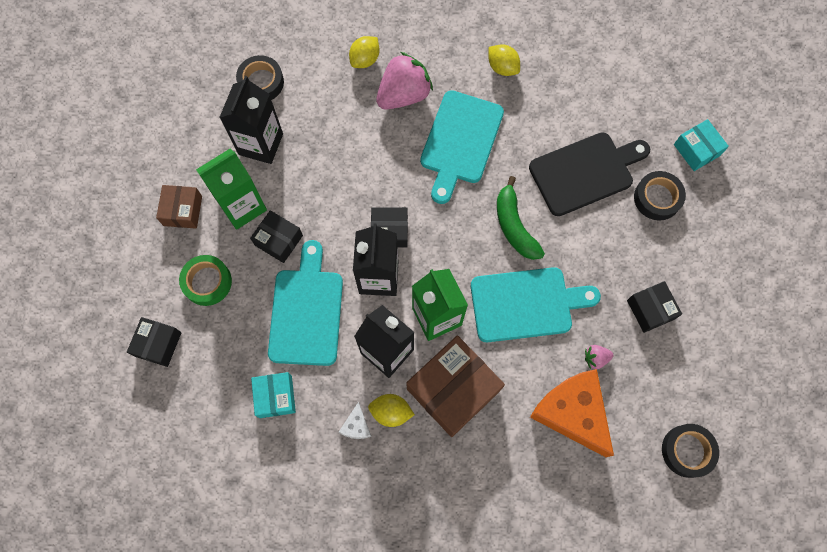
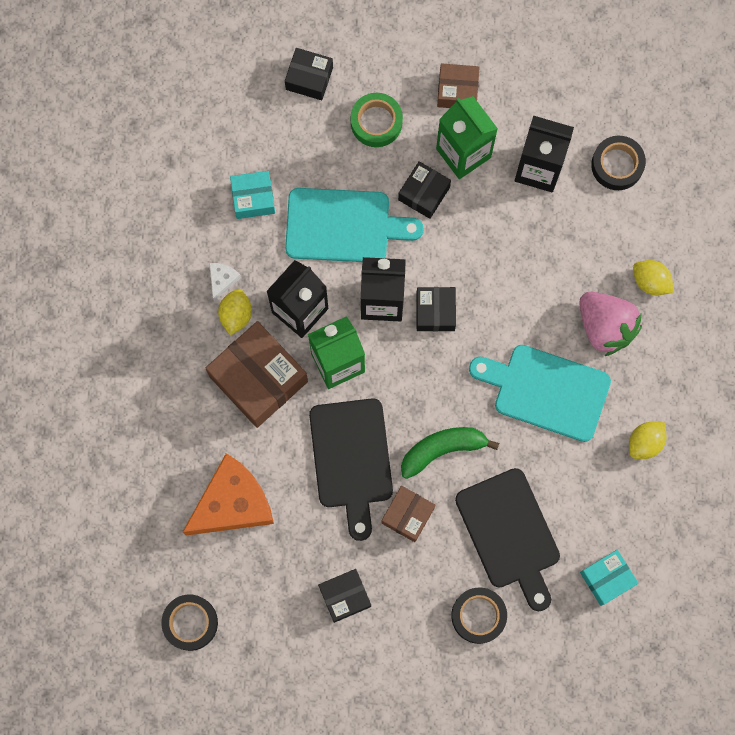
camera: 90 degrees right, 5 degrees up
white cheese [339,402,371,439] -> white cheese turned 105 degrees clockwise [209,263,241,301]
turquoise cutting board [471,267,601,342] -> black cutting board [309,398,393,541]
pink strawberry [585,345,613,369] -> none
turquoise box [674,119,729,171] -> turquoise box moved to [580,550,638,606]
none -> brown box [381,486,435,542]

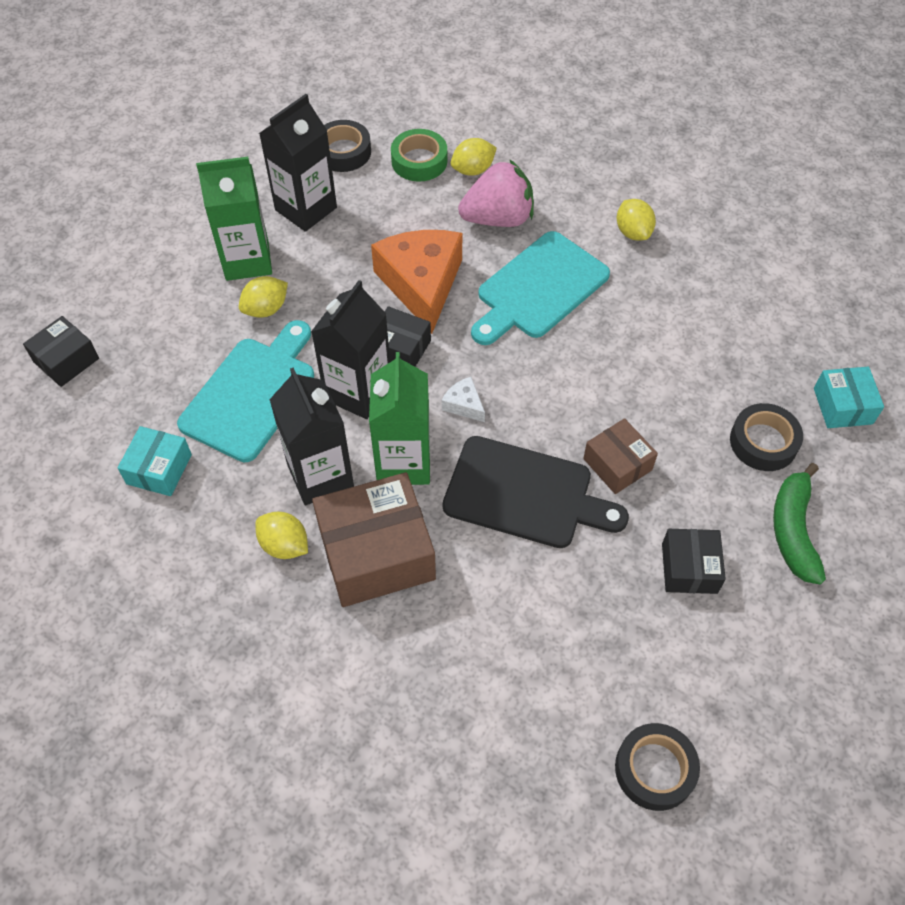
camera: 65 degrees left, 20 degrees down
orange cheese [183,453,274,536] -> orange cheese moved to [371,230,462,334]
white cheese [209,263,241,301] -> white cheese moved to [442,377,485,422]
green tape [351,93,403,147] -> green tape moved to [391,129,447,182]
black box [398,161,451,219] -> yellow lemon [239,276,288,318]
green banana [401,427,499,479] -> green banana moved to [773,463,826,584]
brown box [437,64,480,108] -> none
black cutting board [455,468,560,611] -> none
turquoise box [580,550,638,606] -> turquoise box moved to [814,367,884,428]

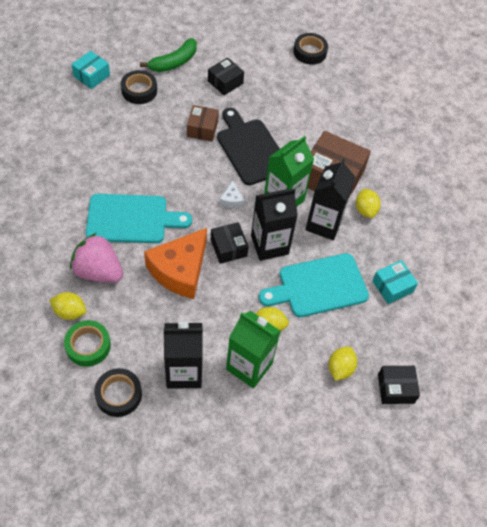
camera: 140 degrees left, 0 degrees up
yellow lemon [617,199,656,241] -> yellow lemon moved to [329,346,357,381]

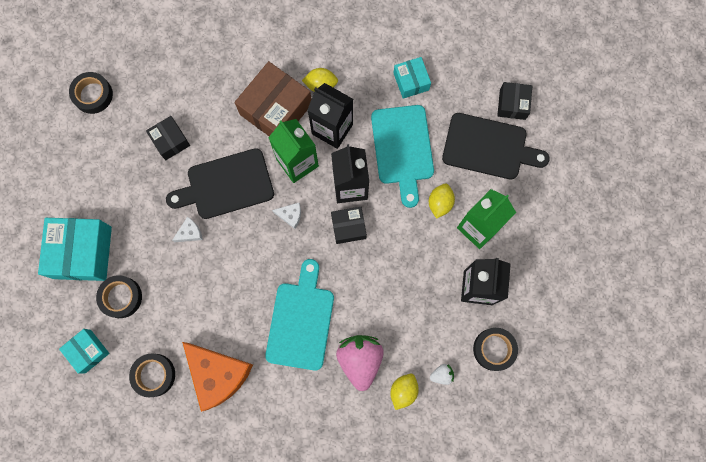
camera: 75 degrees left, 20 degrees up
green tape [64,320,111,367] -> white strawberry [430,364,454,385]
pink strawberry [70,233,123,283] -> pink strawberry turned 135 degrees clockwise [336,335,384,391]
green banana [140,38,197,72] -> turquoise box [38,218,112,281]
orange cheese [144,228,207,299] -> orange cheese moved to [182,342,253,412]
brown box [187,105,219,142] -> white cheese [172,217,203,242]
black box [208,58,244,95] -> black box moved to [146,116,190,160]
yellow lemon [329,346,357,381] -> black cutting board [442,113,550,179]
none -> black tape [129,353,175,397]

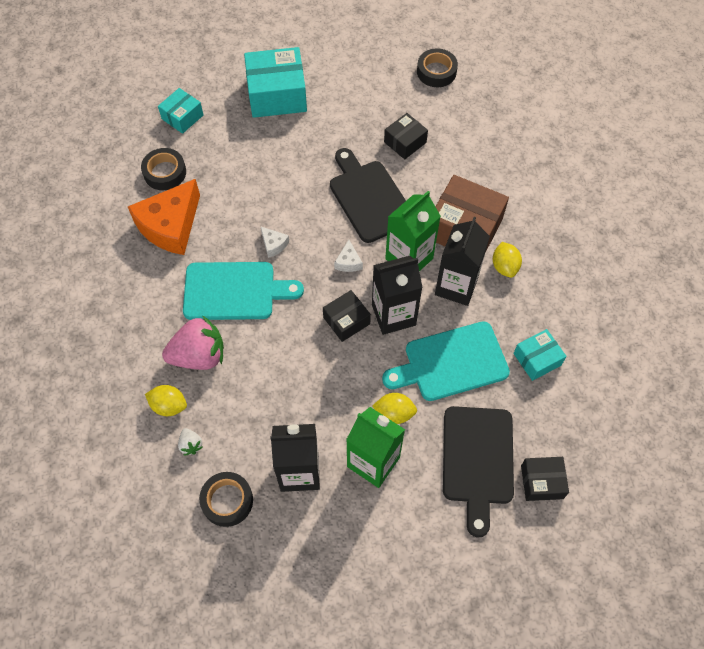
camera: 80 degrees right, 15 degrees down
black tape [96,275,142,318] -> none
white cheese [172,217,203,242] -> white cheese moved to [260,226,289,258]
black box [331,207,367,244] -> black box turned 75 degrees clockwise [323,290,371,342]

